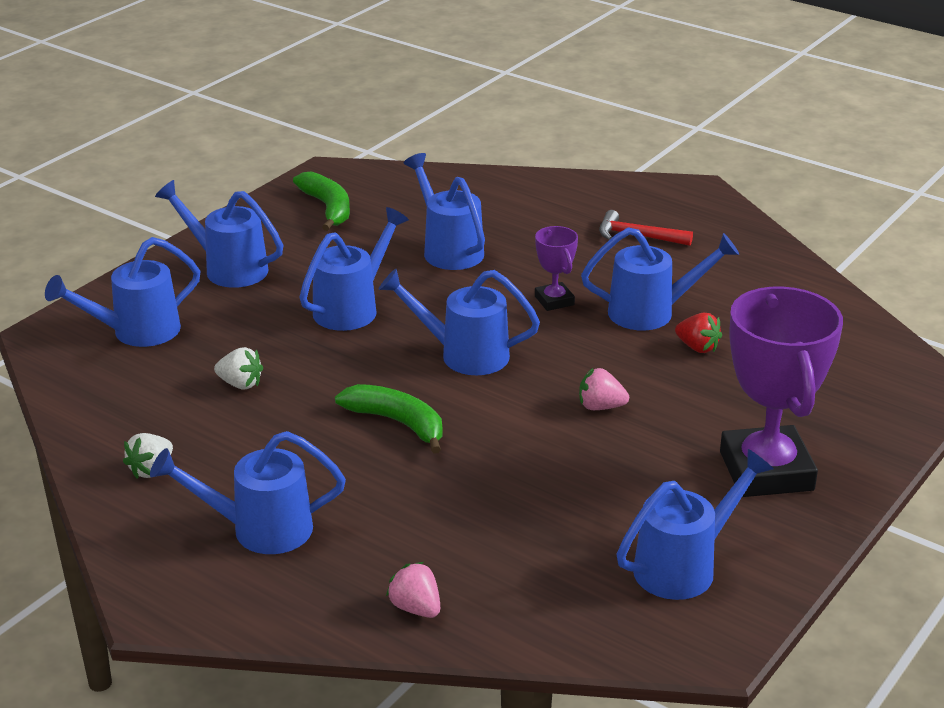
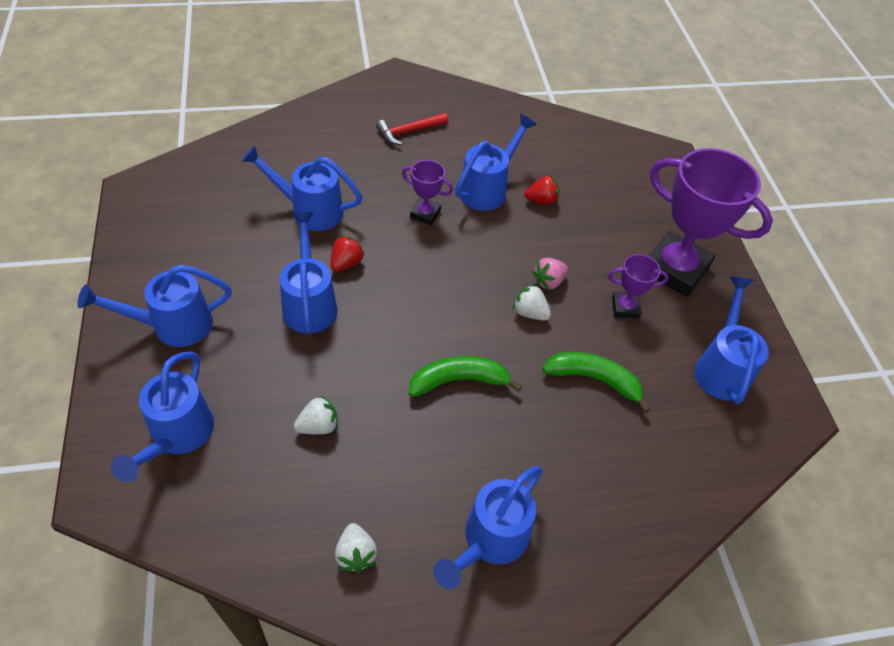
camera: 50 degrees left, 20 degrees up
green banana [293,171,350,231] -> green banana moved to [542,352,651,413]
blue watering can [379,269,540,375] -> none
pink strawberry [386,562,440,618] -> none
none -> red strawberry [330,235,365,272]
none -> white strawberry [513,284,551,321]
none -> purple trophy [608,254,669,319]

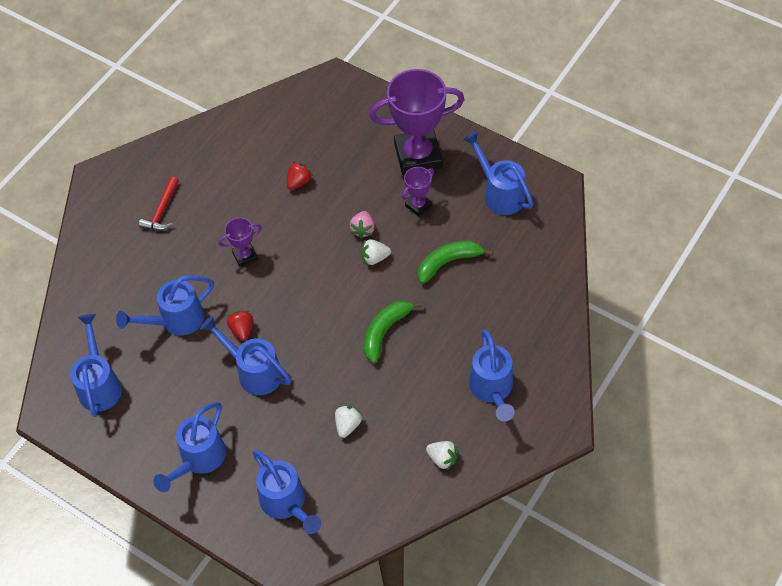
camera: 40 degrees left, 5 degrees up
blue watering can [455,114,537,211] -> blue watering can moved to [70,314,122,417]

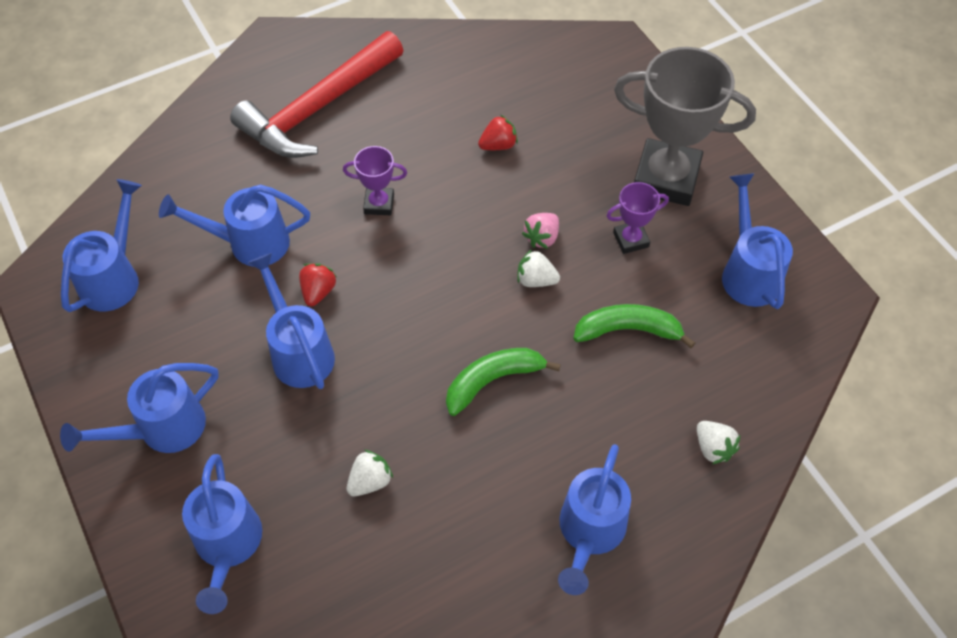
camera: 25 degrees right, 0 degrees up
red hammer [139,177,179,231] -> red hammer [230,31,404,158], size x2.18
purple trophy [369,69,465,175] -> grey trophy [614,47,756,206]
white strawberry [426,441,459,470] -> white strawberry moved to [697,421,740,464]

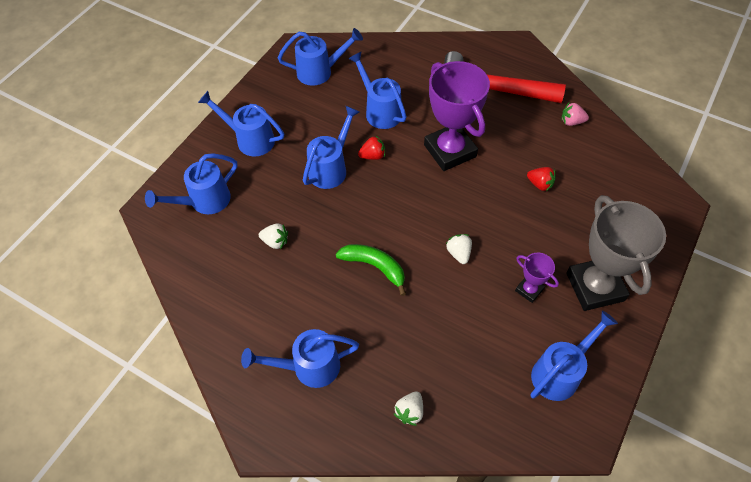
camera: 60 degrees right, 0 degrees up
purple trophy [343,146,407,215] -> purple trophy [424,61,490,171], size x2.14
pink strawberry [522,213,559,249] -> pink strawberry moved to [561,103,589,126]
green banana [573,304,695,348] -> none

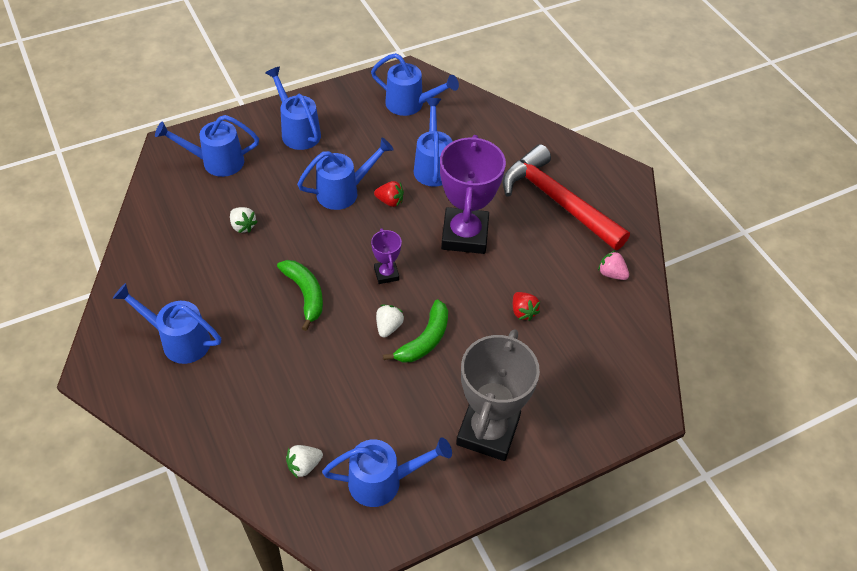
camera: 30 degrees right, 5 degrees down
white strawberry [394,392,423,426] -> white strawberry moved to [286,445,323,478]
purple trophy [515,253,559,303] -> purple trophy moved to [371,229,402,284]
none -> green banana [383,299,448,362]

